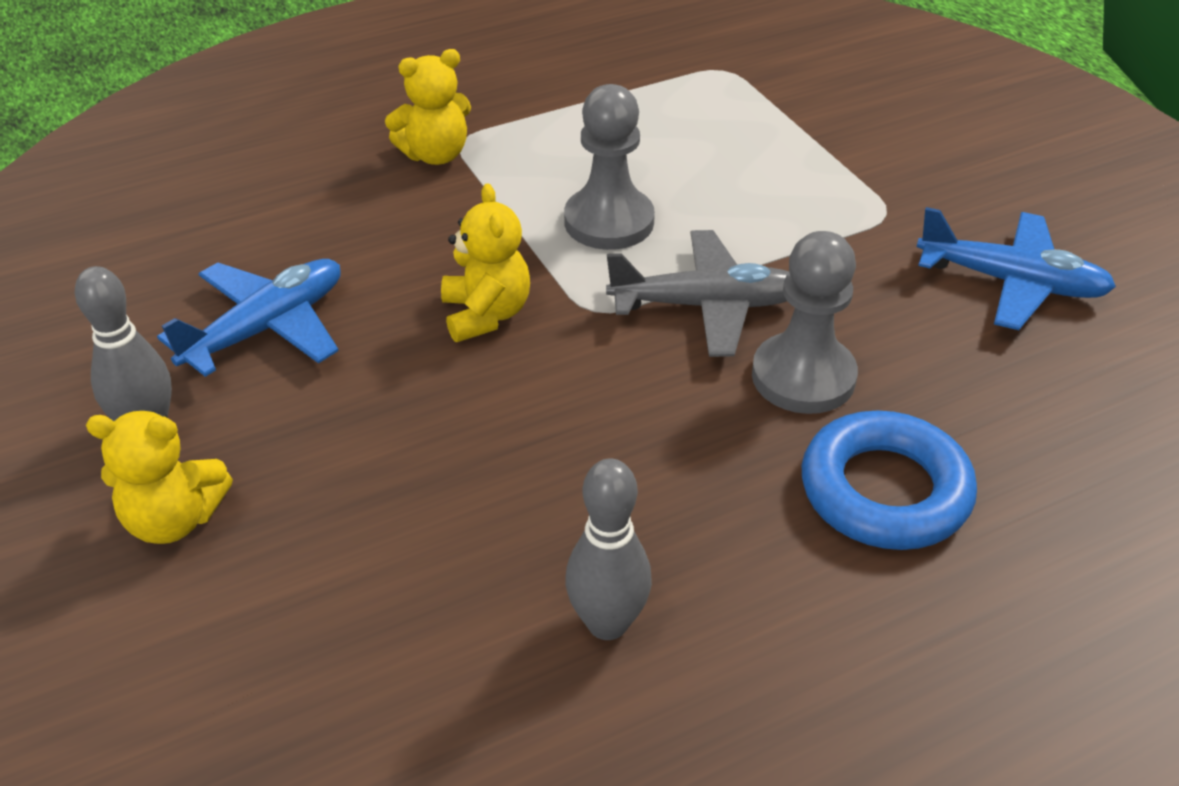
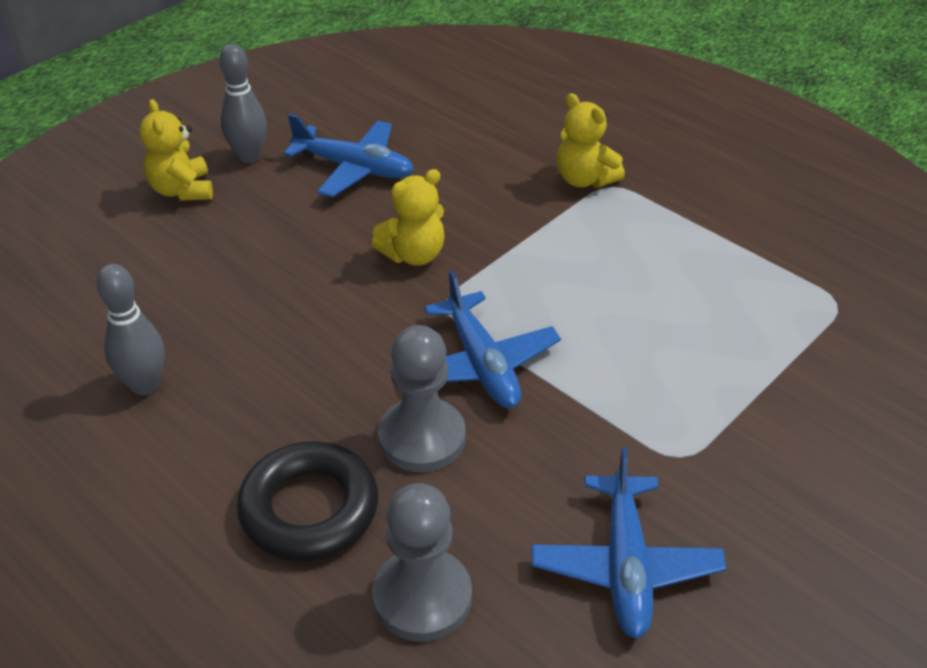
camera: 70 degrees right, 0 degrees up
grey pawn [564,84,655,250] -> grey pawn moved to [372,483,472,642]
grey plane [606,230,789,357] -> blue plane [424,270,561,408]
blue ring [802,411,977,550] -> black ring [237,441,378,562]

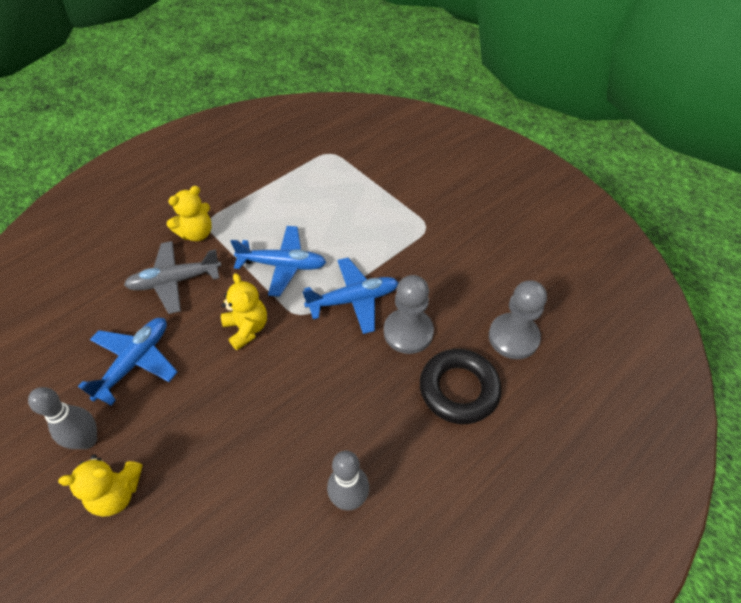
camera: 85 degrees left, 10 degrees up
blue plane [531,446,727,639] -> blue plane moved to [230,226,326,297]
none -> grey plane [124,241,221,314]

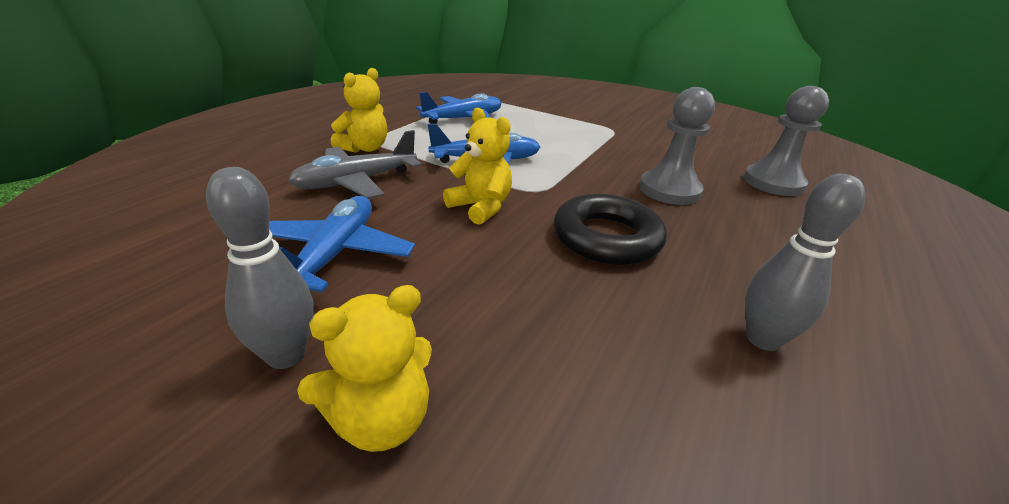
camera: 20 degrees left, 20 degrees down
blue plane [302,258,399,334] -> blue plane moved to [416,92,501,124]
black ring [420,349,502,424] -> black ring moved to [554,194,667,265]

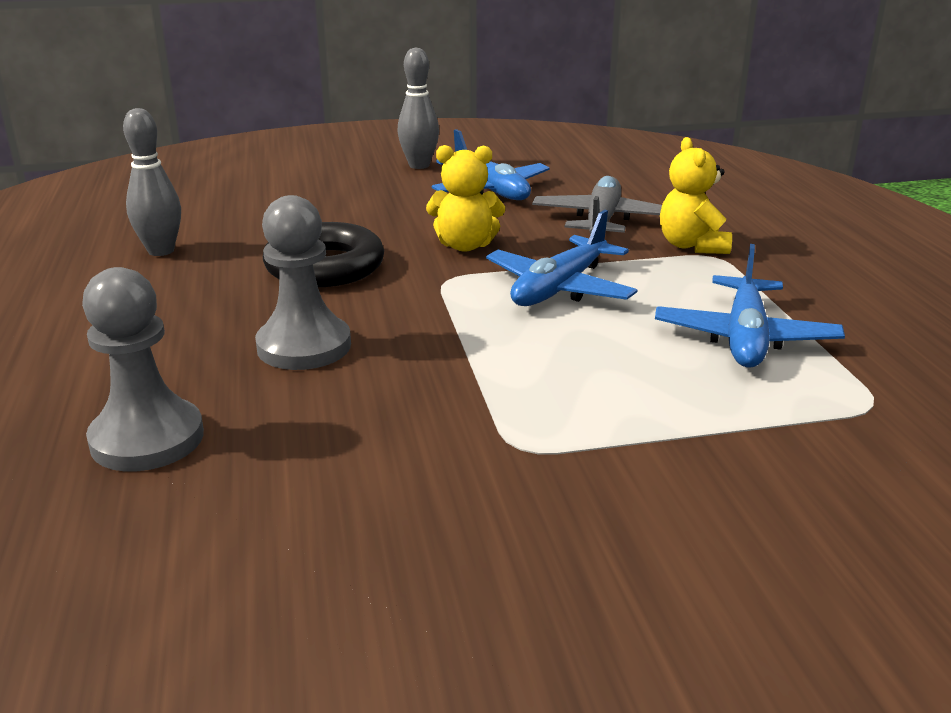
camera: 140 degrees right, 5 degrees down
yellow teddy bear [297,285,432,452] -> none

